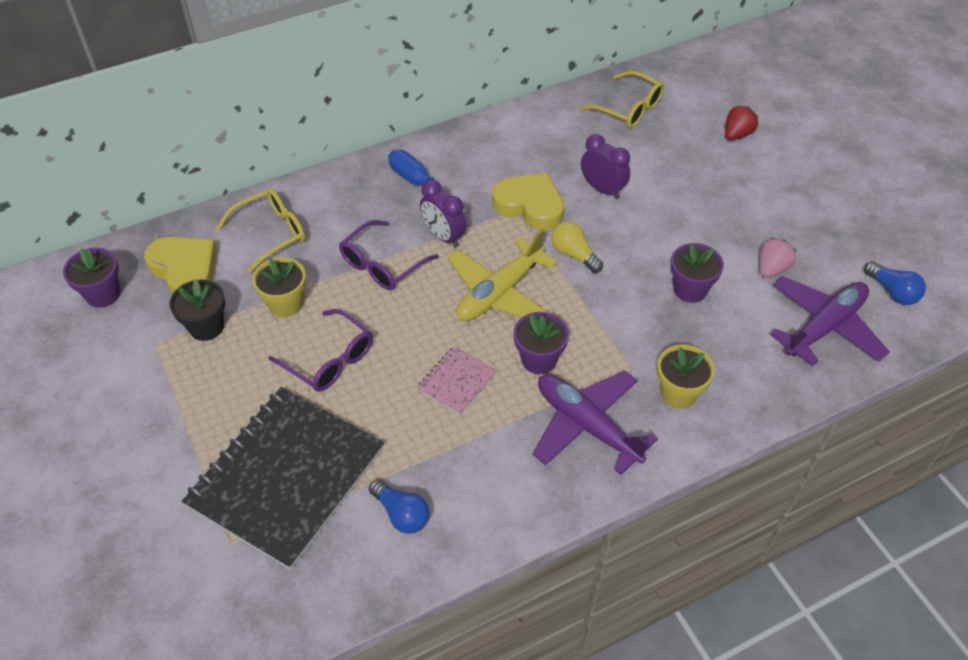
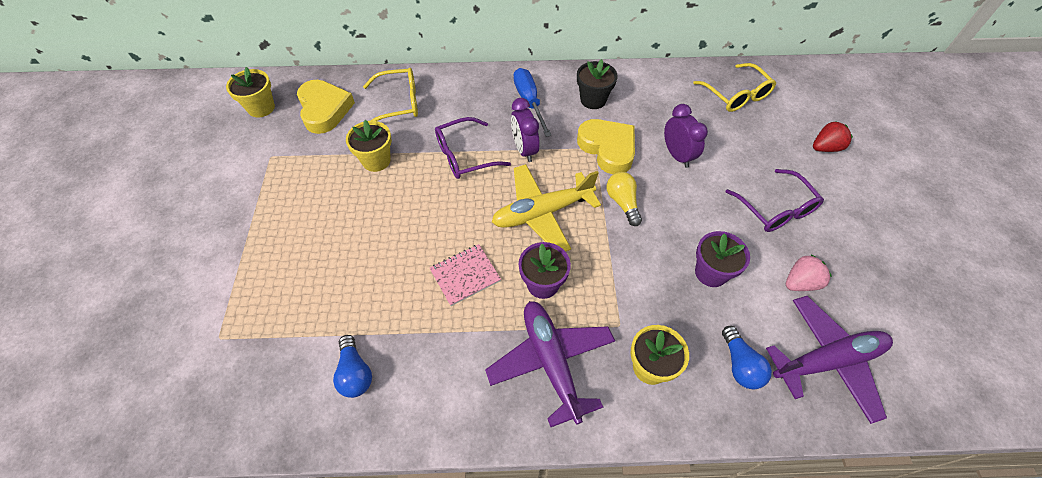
camera: 25 degrees right, 5 degrees up
purple flower pot [63,248,120,308] -> yellow flower pot [226,67,275,118]
black flower pot [169,279,225,341] -> black flower pot moved to [577,59,618,109]
black notebook [182,387,384,570] -> none
purple glasses [268,309,373,392] -> purple glasses moved to [725,169,824,232]
blue light bulb [864,261,926,305] -> blue light bulb moved to [722,326,772,389]

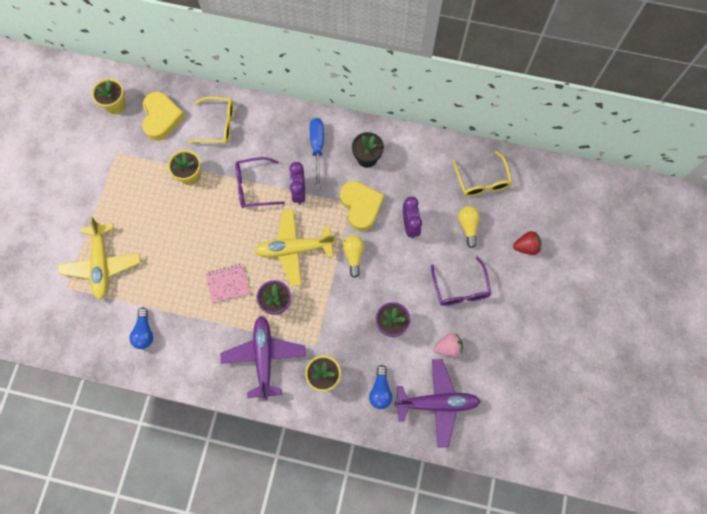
camera: 15 degrees right, 15 degrees up
none -> yellow plane [58,217,140,300]
none -> yellow light bulb [458,206,480,248]

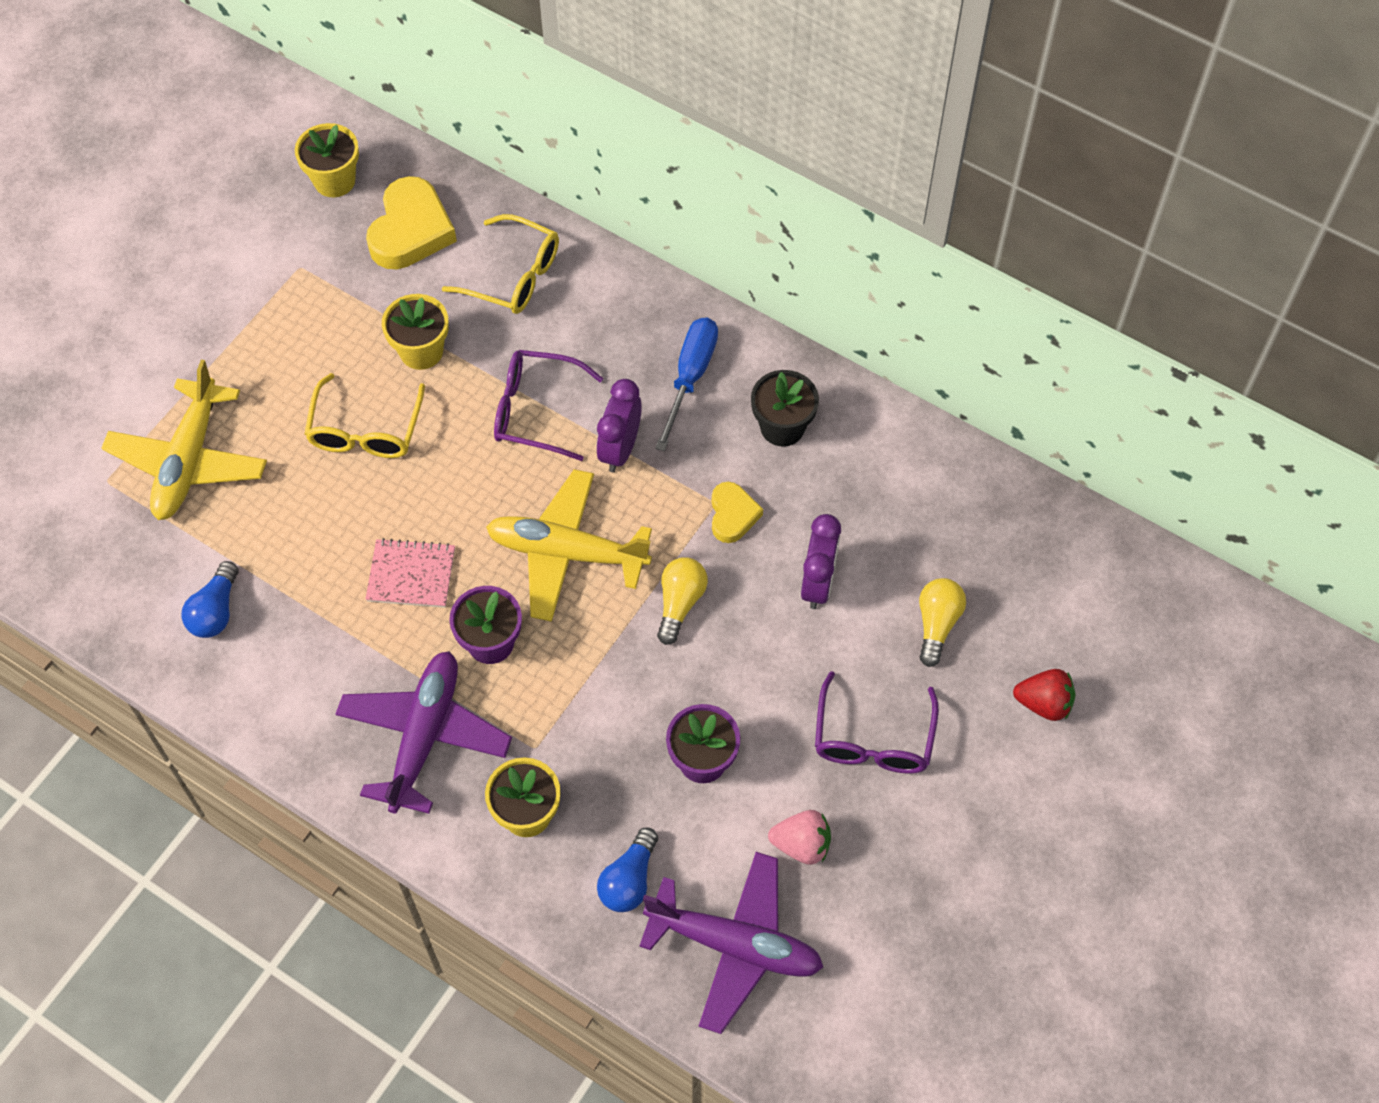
camera: 20 degrees right, 10 degrees down
yellow heart [340,181,384,231] -> yellow heart [712,482,763,543], size x0.58
yellow glasses [453,151,512,197] -> yellow glasses moved to [305,373,425,458]

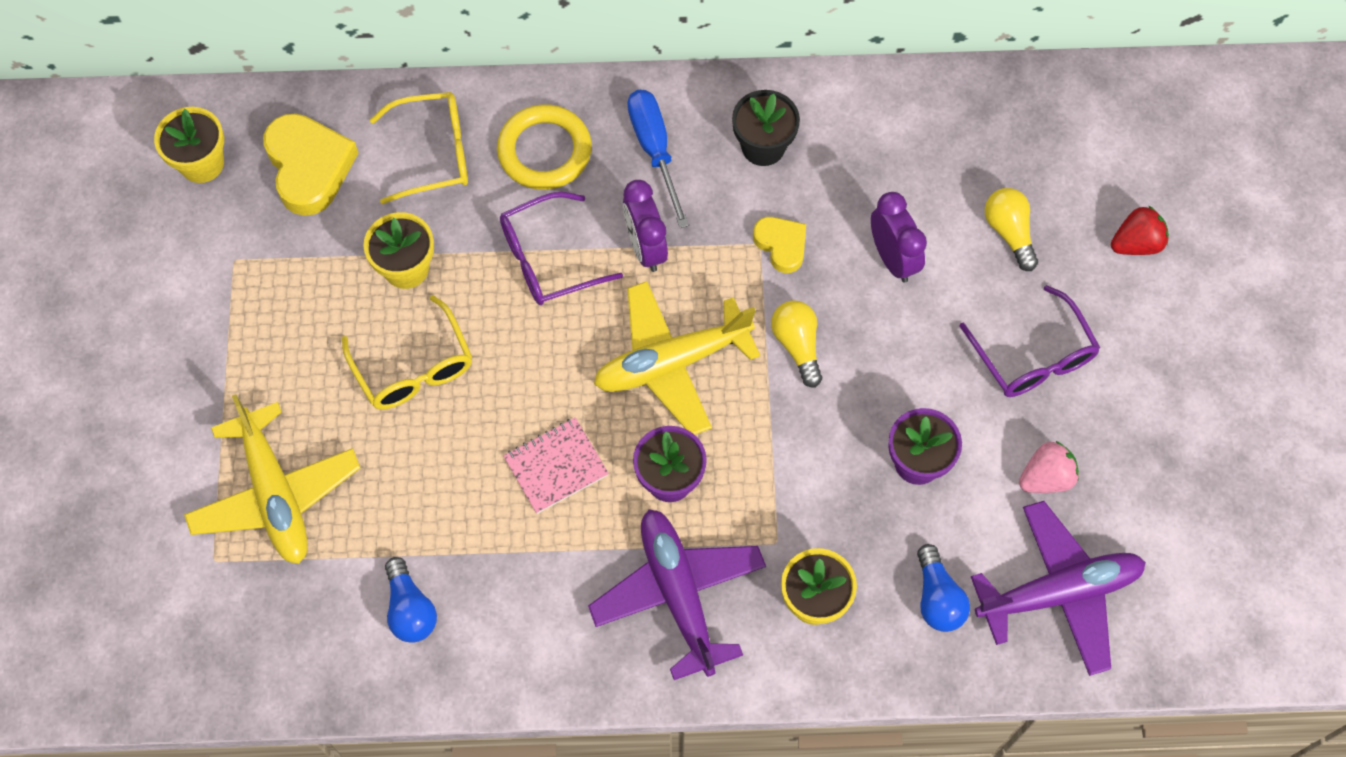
camera: 35 degrees left, 5 degrees up
none -> yellow ring [497,104,592,190]

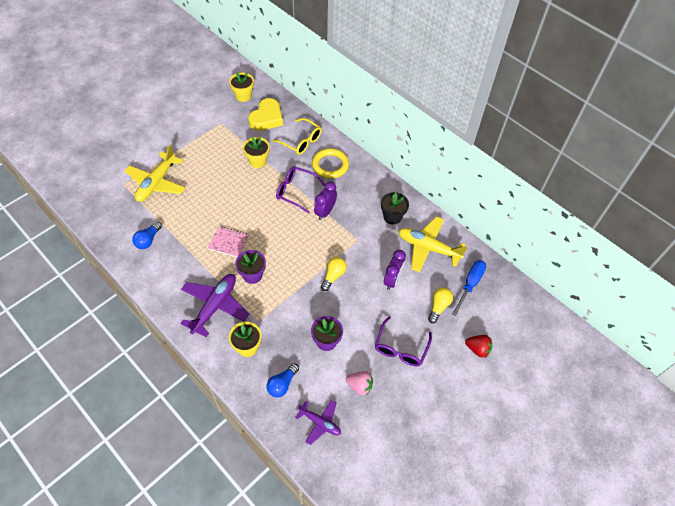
camera: 45 degrees right, 10 degrees down
yellow glasses [342,295,472,410] -> none
yellow plane [594,281,760,435] -> yellow plane moved to [398,216,467,273]
blue screwdriver [627,90,689,228] -> blue screwdriver moved to [452,260,486,317]
yellow heart [753,217,806,273] -> none
purple plane [971,501,1146,676] -> purple plane [295,400,341,445], size x0.60

